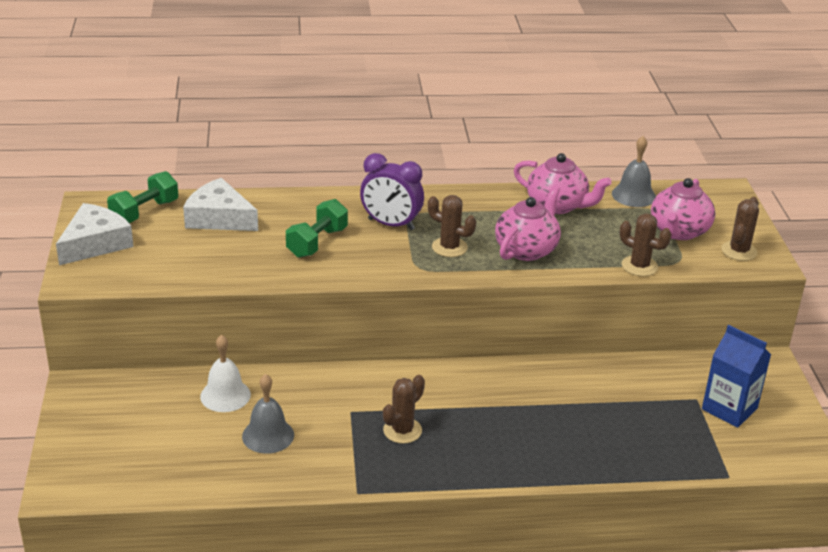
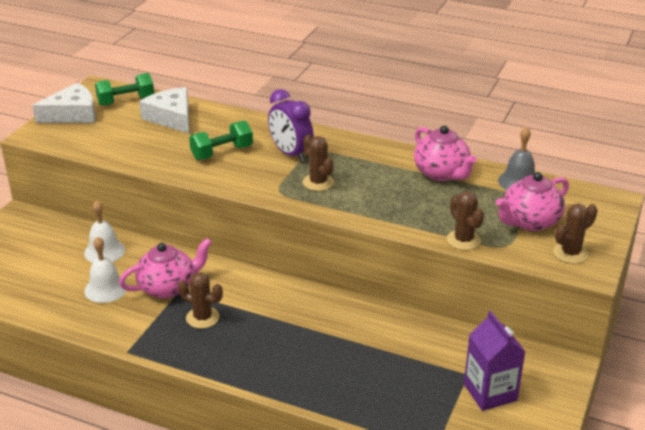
camera: 30 degrees right, 0 degrees up
grey bell [242,374,294,454] -> white bell [84,236,127,303]
brown cactus [383,375,425,444] -> brown cactus turned 45 degrees clockwise [178,272,223,329]
pink teapot [495,185,561,261] -> pink teapot moved to [119,238,212,299]
blue carton [702,325,771,428] -> purple carton [464,311,526,411]

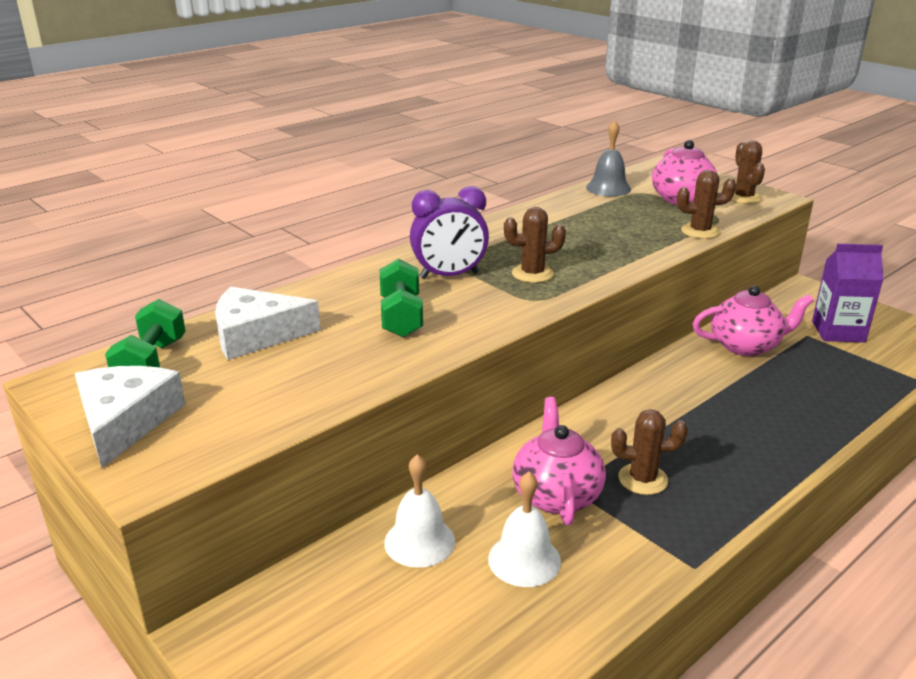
camera: 65 degrees left, 5 degrees down
brown cactus [178,272,223,329] -> brown cactus turned 45 degrees clockwise [611,409,688,495]
pink teapot [414,126,477,181] -> pink teapot moved to [693,285,814,356]

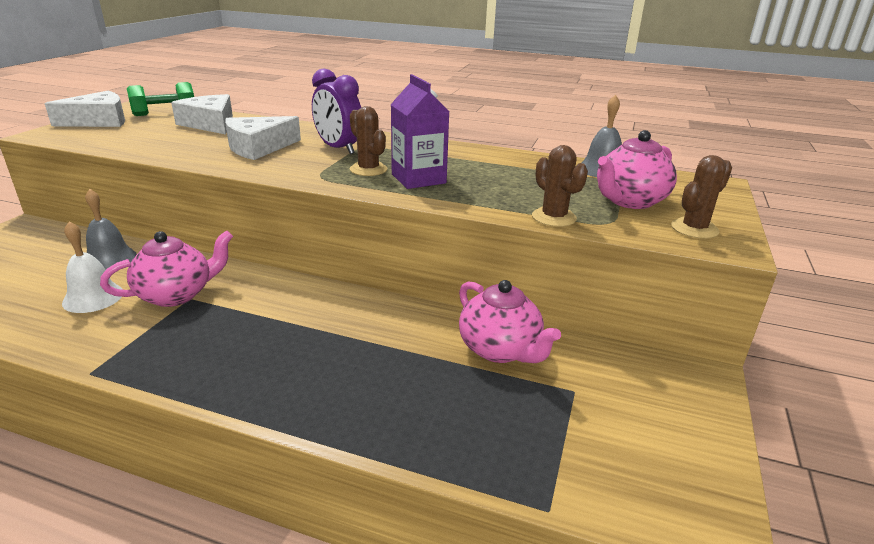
camera: 60 degrees right, 0 degrees up
green dumbbell [379,259,423,337] -> white cheese [225,116,301,160]
white bell [384,454,455,568] -> grey bell [85,189,137,270]
brown cactus [611,409,688,495] -> none
purple carton [812,244,884,343] -> purple carton moved to [390,74,449,189]

